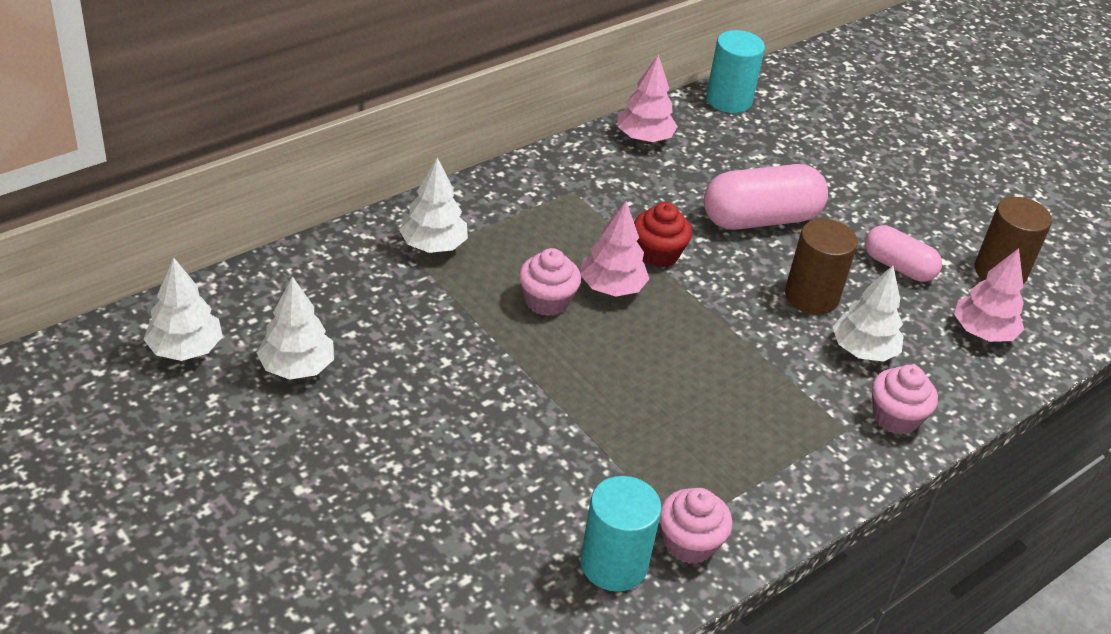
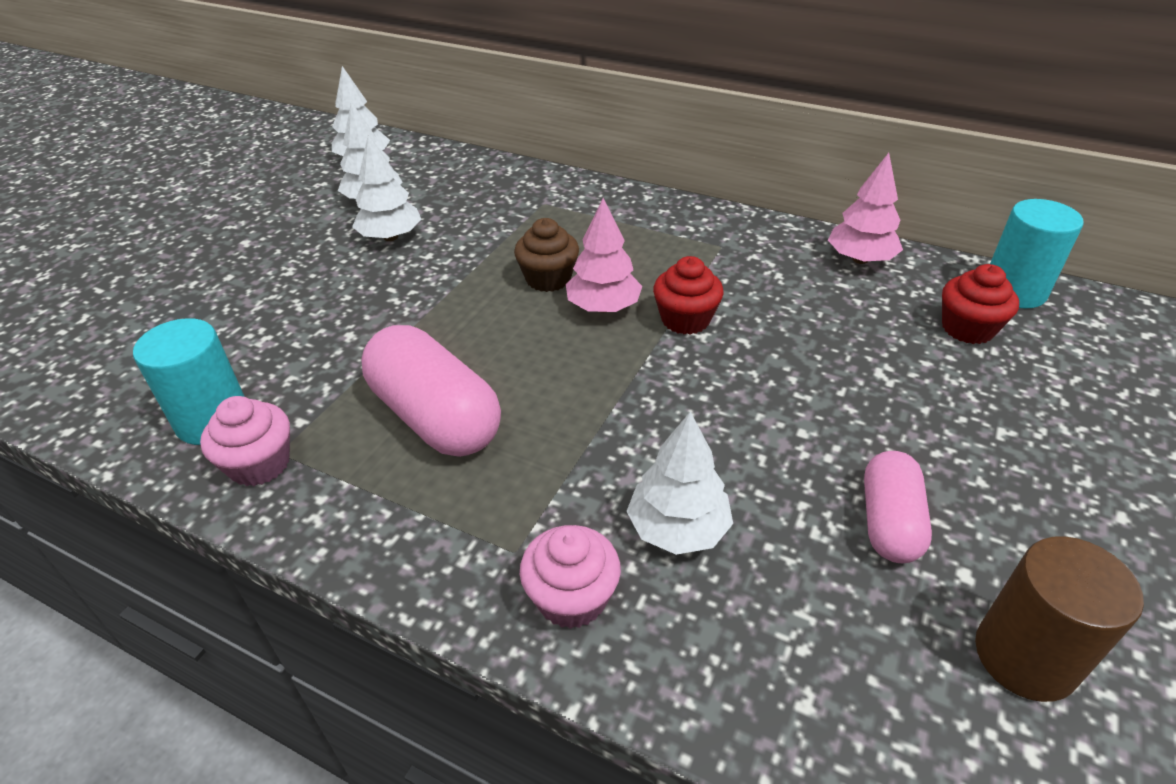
camera: 70 degrees right, 0 degrees up
white tree [399,158,468,253] -> white tree moved to [352,135,421,241]
pink cupcake [519,248,581,316] -> brown cupcake [514,218,579,292]
pink capsule [704,164,828,230] -> pink capsule moved to [361,325,501,457]
brown cylinder [785,219,858,315] -> none
pink tree [954,248,1025,342] -> none
none -> red cupcake [942,264,1019,344]

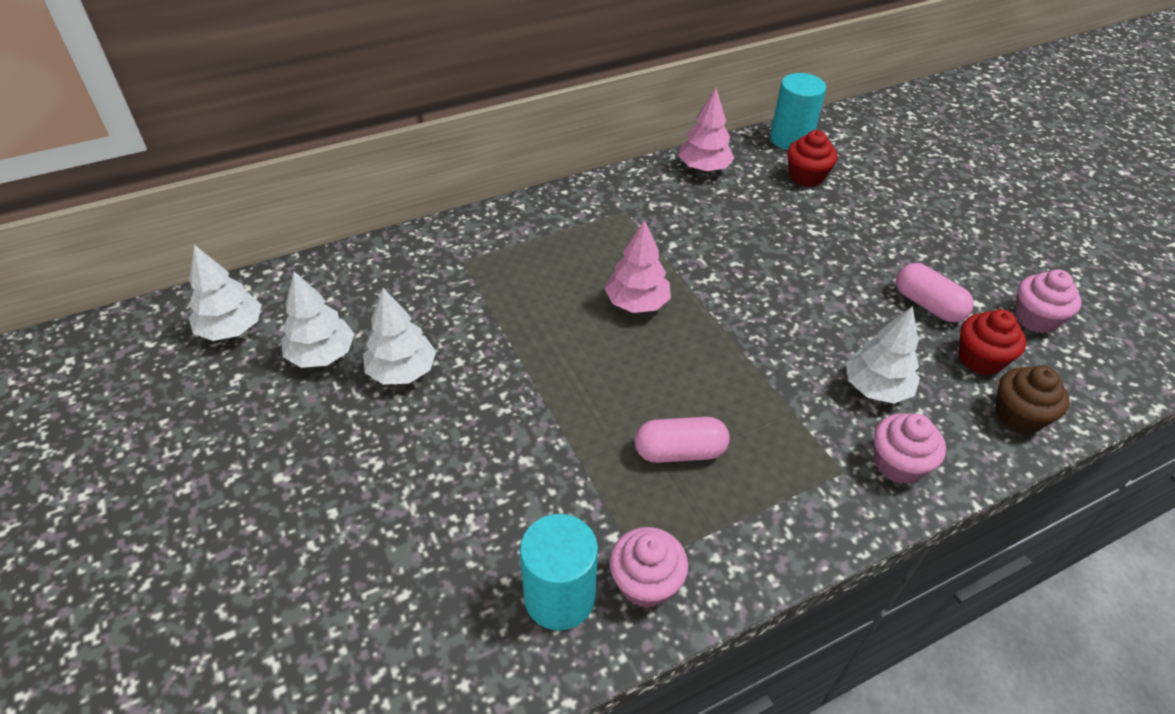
camera: 55 degrees left, 5 degrees up
pink capsule [361,325,501,457] -> pink capsule [635,417,730,463], size x0.61
brown cupcake [514,218,579,292] -> brown cupcake moved to [996,366,1070,434]
red cupcake [653,256,724,335] -> red cupcake moved to [959,309,1026,375]
brown cylinder [975,536,1144,702] -> pink cupcake [1014,270,1081,333]

